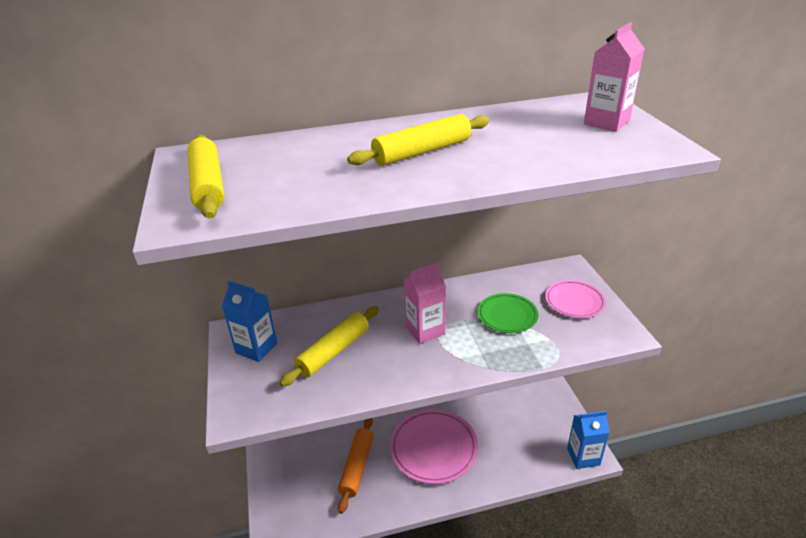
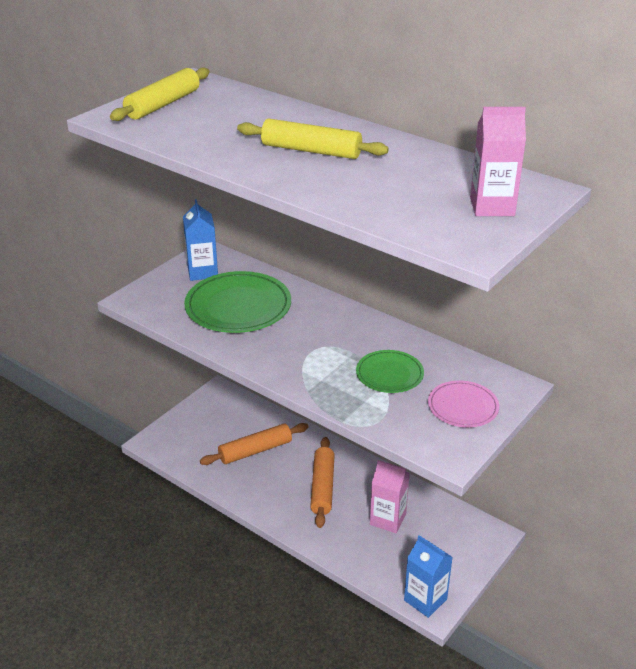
camera: 50 degrees right, 0 degrees up
yellow rolling pin [280,306,379,387] -> green plate [184,271,291,333]
pink plate [390,409,478,484] -> orange rolling pin [310,437,335,528]
pink carton [404,263,446,344] -> pink carton moved to [370,460,409,533]

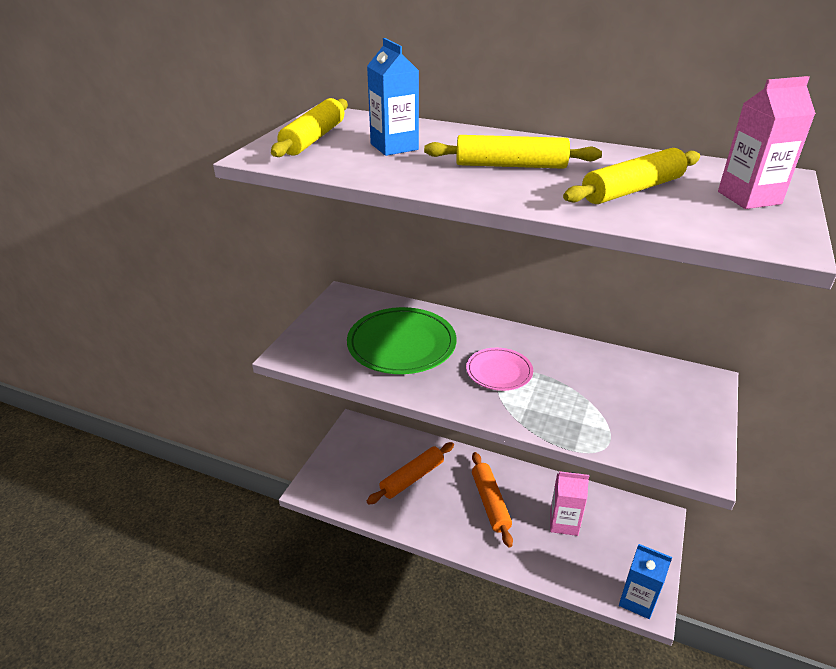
camera: 15 degrees left, 0 degrees up
blue carton [183,199,218,281] -> blue carton moved to [367,38,419,156]
green plate [356,350,424,393] -> none
pink plate [428,381,499,427] -> pink plate moved to [466,348,533,391]
none -> yellow rolling pin [563,148,700,204]

